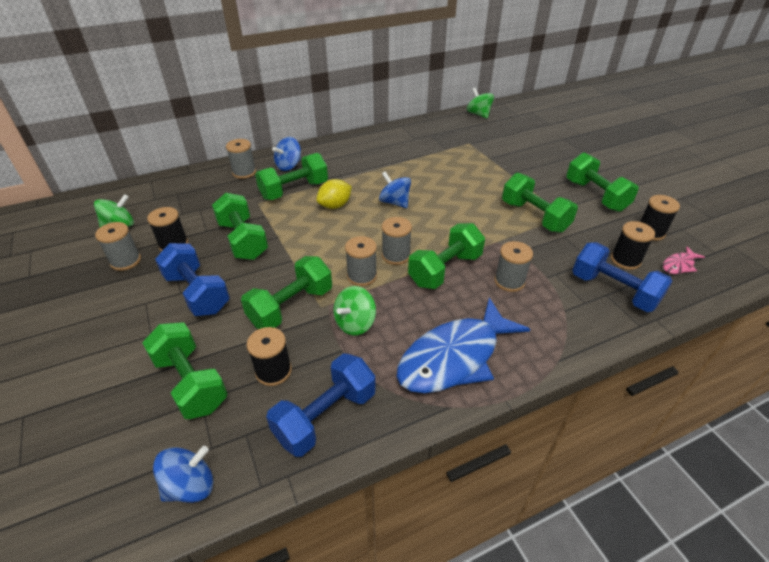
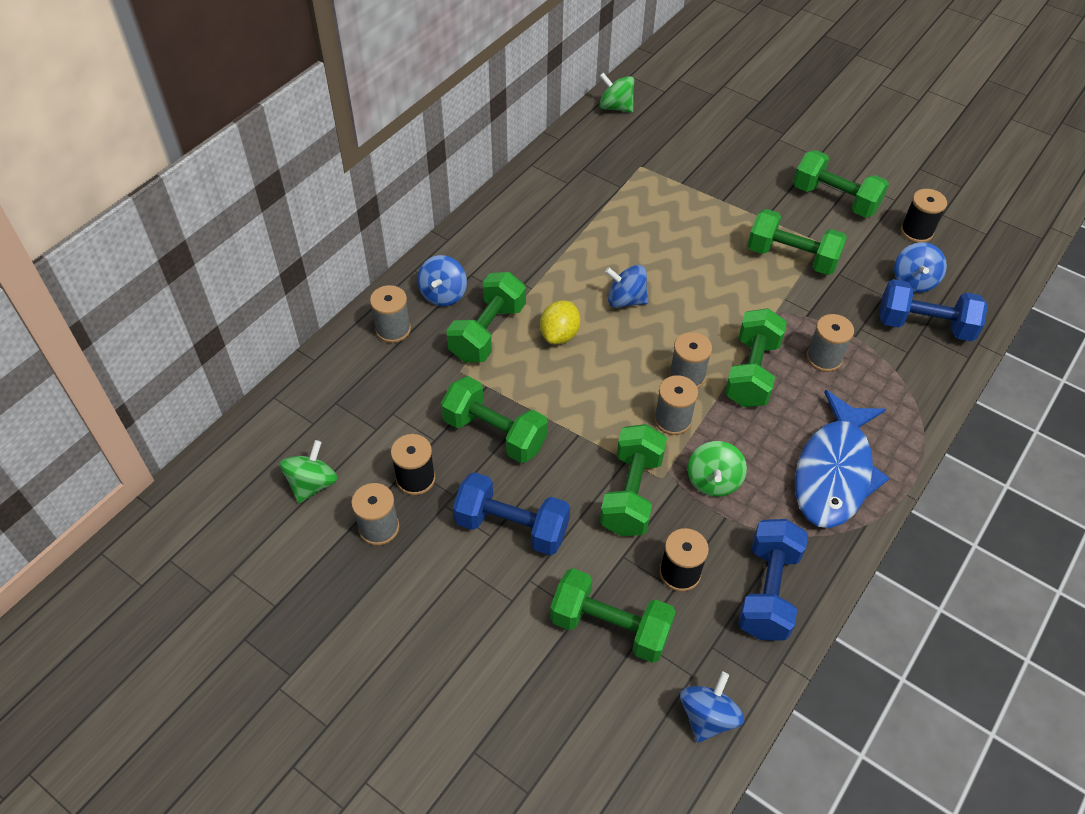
camera: 30 degrees left, 10 degrees up
black spool [611,221,655,270] -> blue spinning top [894,242,947,293]
pink fish [663,247,705,274] -> none

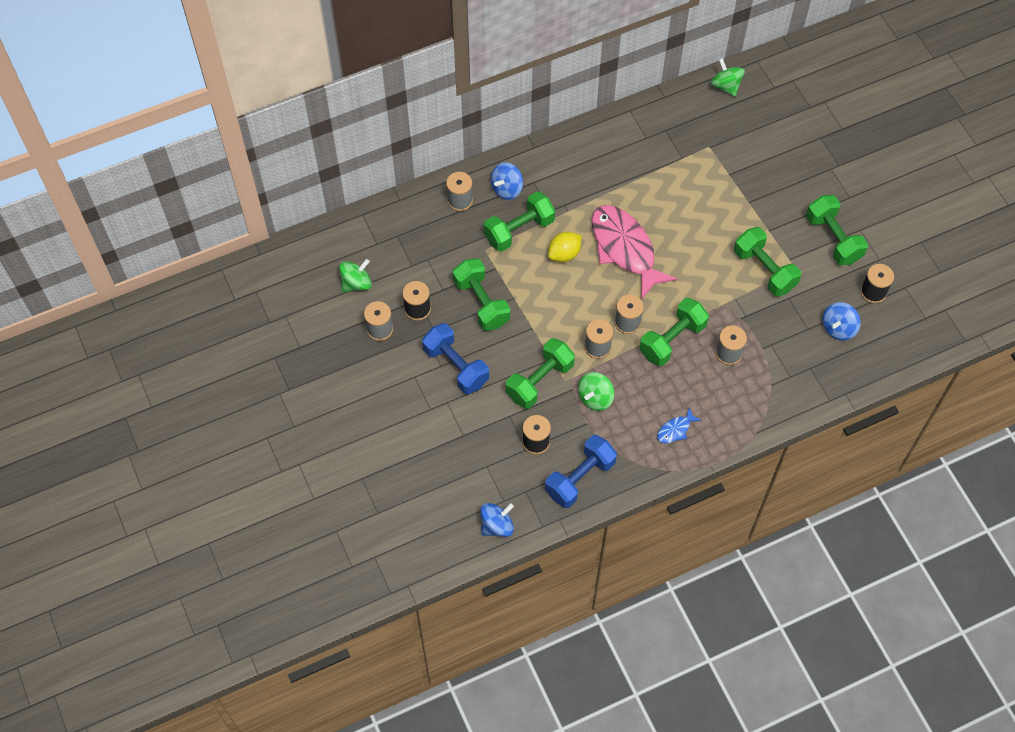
camera: 30 degrees right, 10 degrees up
green dumbbell [550,568,676,663] -> none
blue spinning top [605,265,648,308] -> pink fish [591,205,677,299]
blue fish [795,390,890,528] -> blue fish [657,407,702,443], size x0.42
blue dumbbell [879,279,988,341] -> none

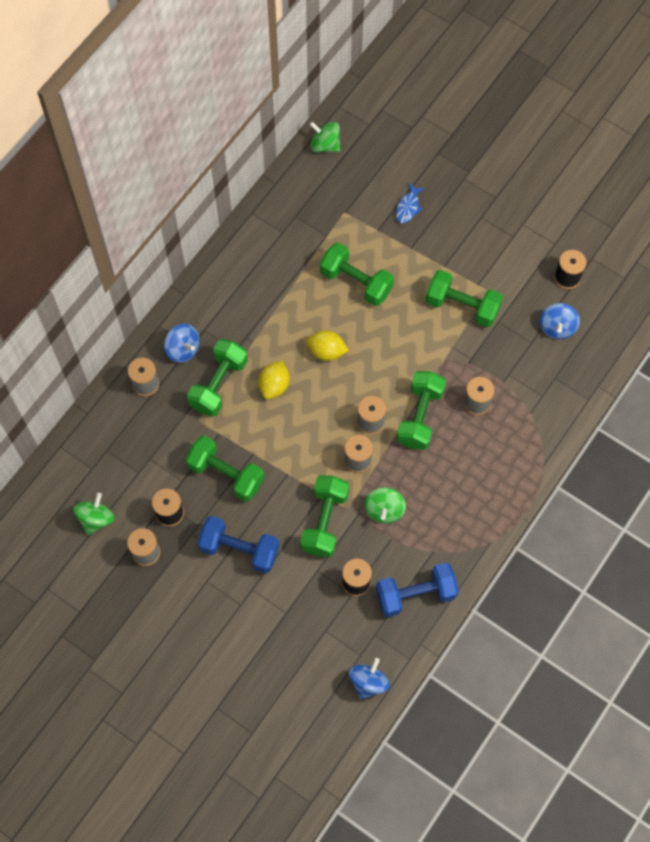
camera: 30 degrees left, 5 degrees up
blue spinning top [491,162,523,200] -> blue spinning top turned 60 degrees counterclockwise [164,324,200,363]
blue dumbbell [545,435,617,508] -> blue dumbbell turned 60 degrees clockwise [376,562,459,617]
pink fish [591,205,677,299] -> yellow lemon [306,330,349,361]
blue fish [657,407,702,443] -> blue fish moved to [396,183,425,223]
green dumbbell [806,195,868,265] -> green dumbbell moved to [320,243,394,306]

